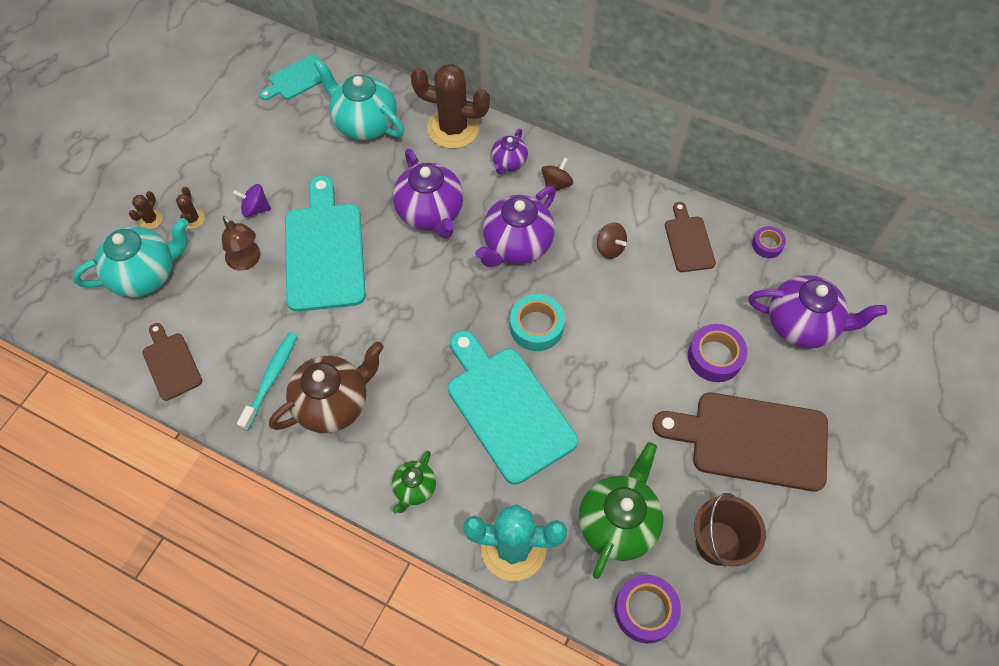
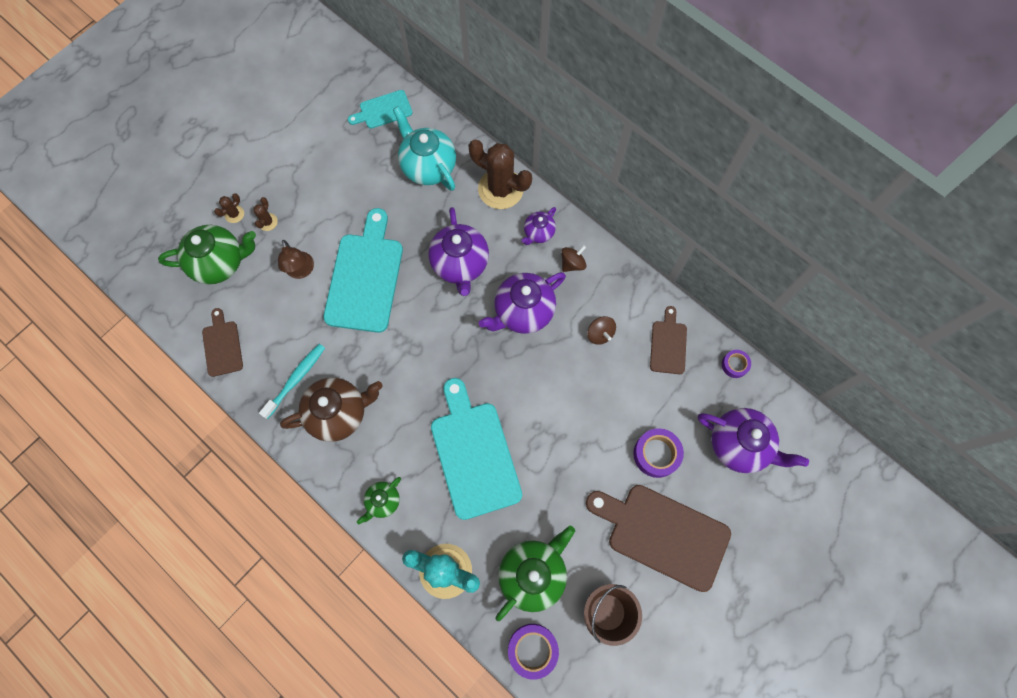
camera: 15 degrees right, 10 degrees up
turquoise teapot [73,218,189,297] -> green teapot [158,225,256,284]
purple spinning top [233,184,271,217] -> none
turquoise tape [510,294,565,351] -> none

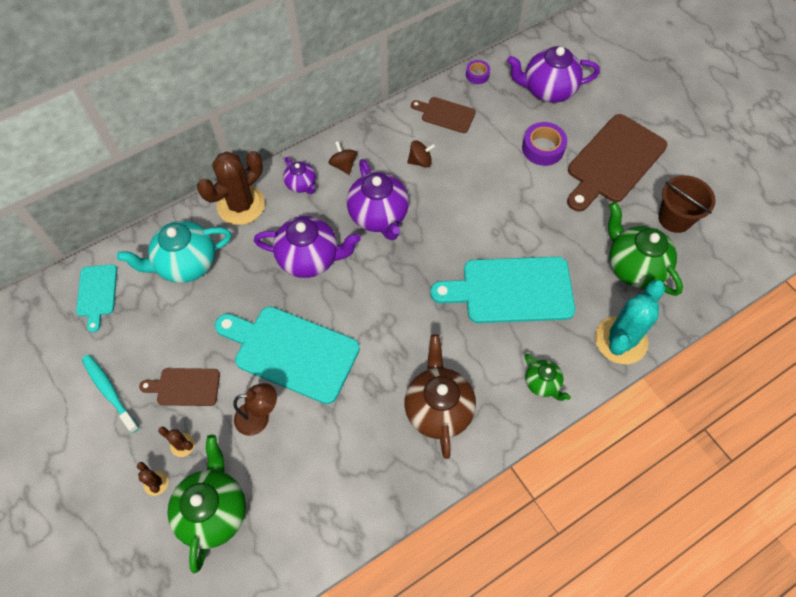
camera: 75 degrees left, 10 degrees down
brown cutting board [202,308,243,377] -> brown cutting board moved to [139,368,220,406]
turquoise toothbrush [259,344,325,419] -> turquoise toothbrush moved to [82,355,140,433]
purple tape [508,624,559,680] -> none
purple teapot [698,408,809,473] -> purple teapot turned 135 degrees counterclockwise [507,46,600,103]

